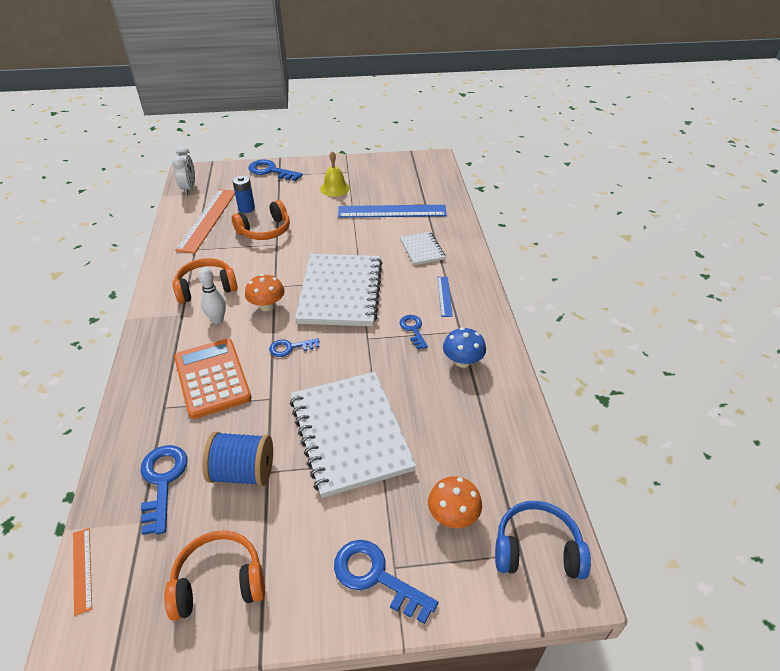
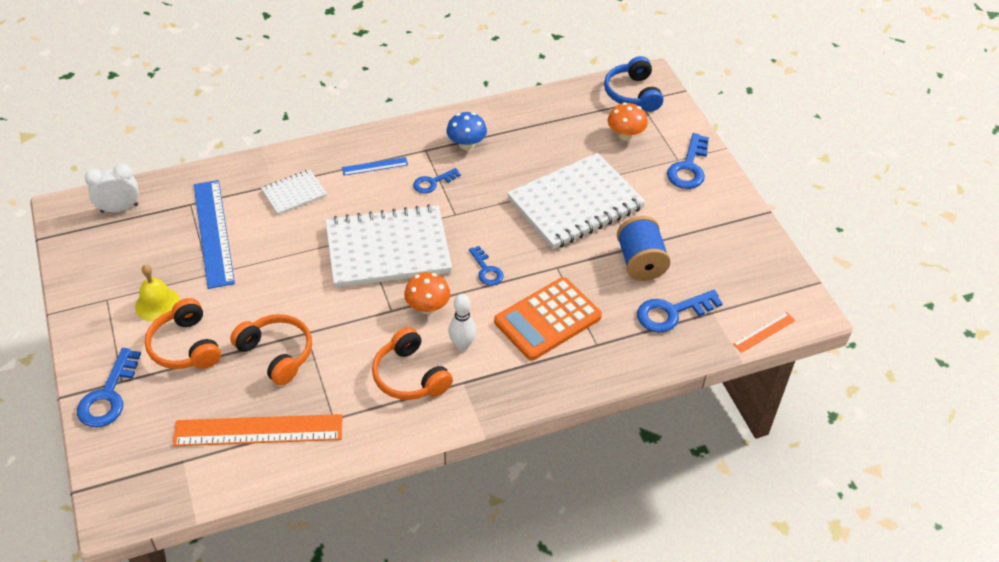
camera: 105 degrees left, 5 degrees up
orange headphones [164,530,265,621] -> orange headphones moved to [145,298,221,369]
white clock [172,146,195,195] -> white clock moved to [85,163,139,213]
blue battery [233,175,255,213] -> none

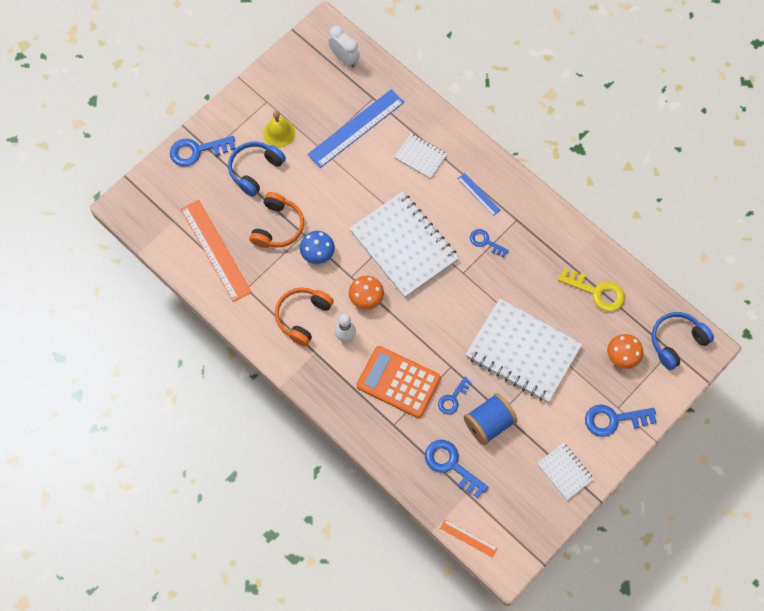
camera: 65 degrees right, 20 degrees up
orange headphones [145,298,221,369] -> blue headphones [228,142,286,197]
blue mushroom [446,112,487,150] -> blue mushroom moved to [300,231,335,264]
blue key [469,246,504,286] -> blue key moved to [438,377,472,414]
none -> white notebook [537,443,594,500]
none -> yellow key [558,268,625,312]

